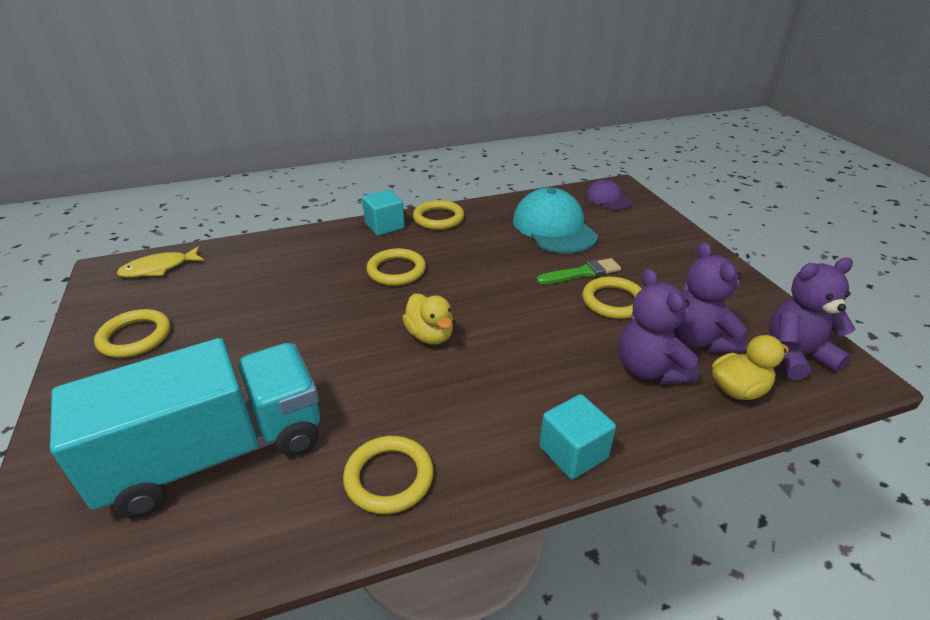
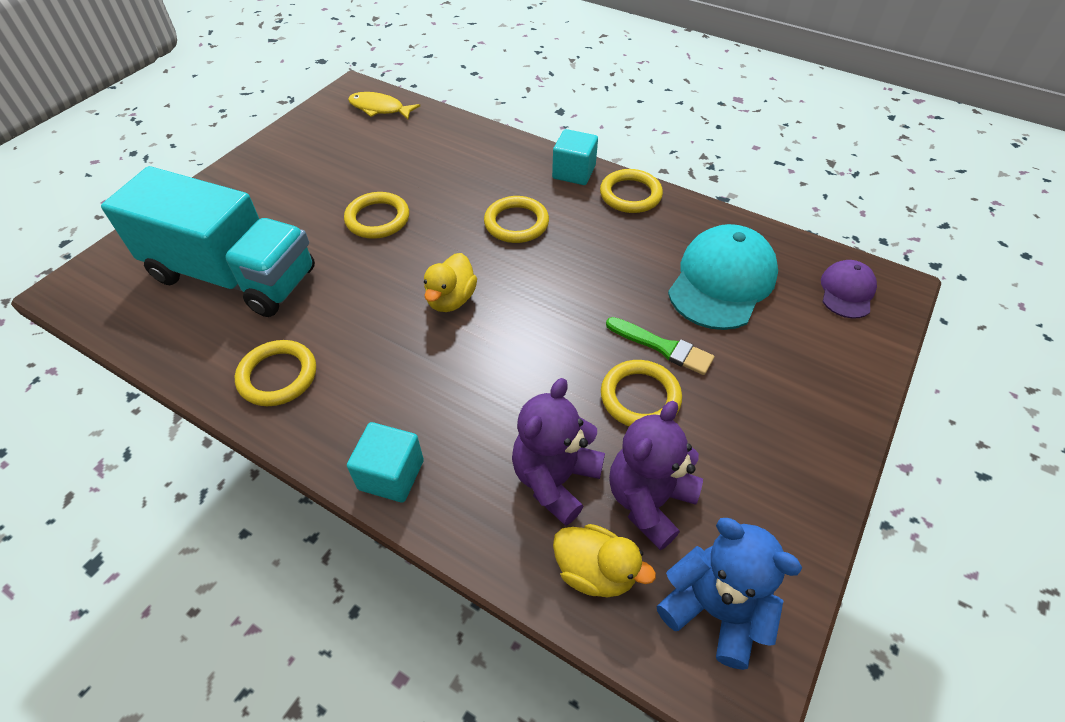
camera: 50 degrees right, 15 degrees up
yellow ring [94,309,171,358] -> yellow ring moved to [344,192,409,239]
purple teddy bear [769,258,856,380] -> blue teddy bear [657,518,802,670]

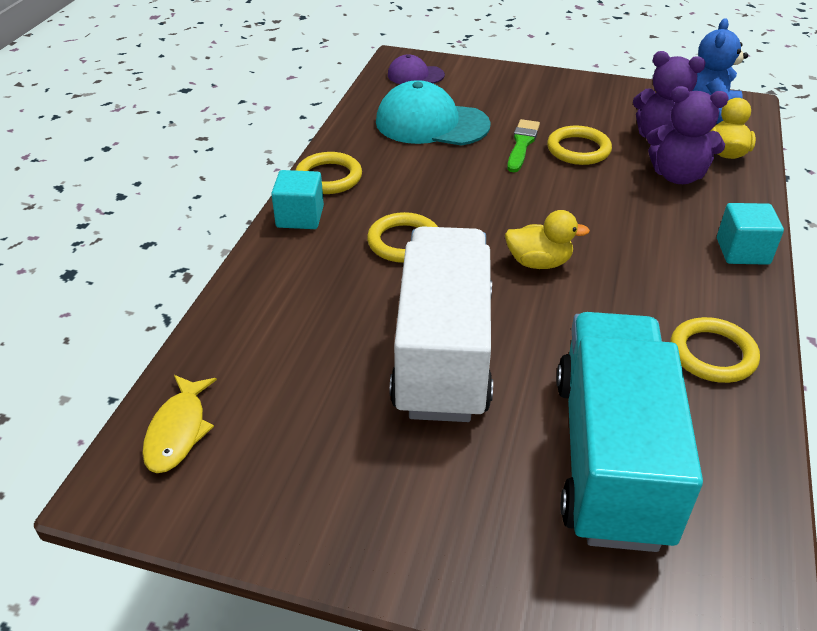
camera: 105 degrees left, 10 degrees down
yellow ring [344,192,409,239] -> white truck [390,226,493,422]

